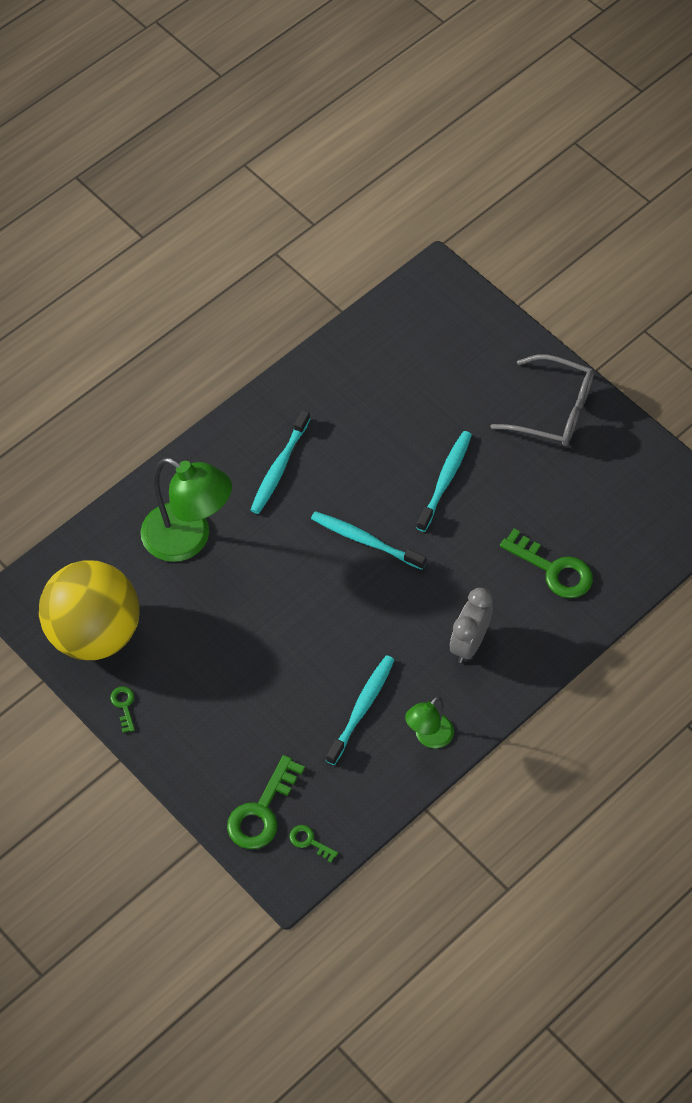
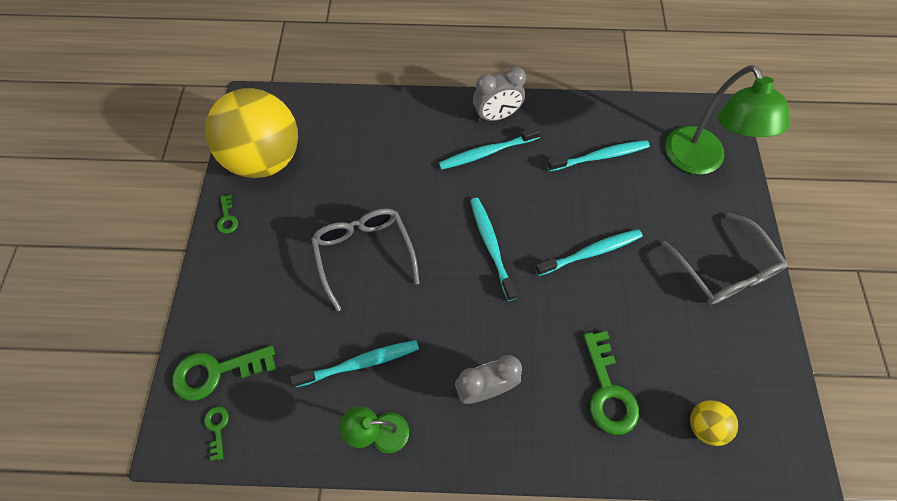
camera: 45 degrees right, 5 degrees up
green key [110,686,135,733] -> green key turned 135 degrees clockwise [217,195,238,234]
green lamp [141,458,232,562] -> green lamp moved to [665,65,791,175]
none -> grey glasses [311,208,419,311]
none -> grey clock [473,67,526,122]
none -> turquoise toothbrush [547,140,650,171]
none -> yellow ball [690,400,738,446]

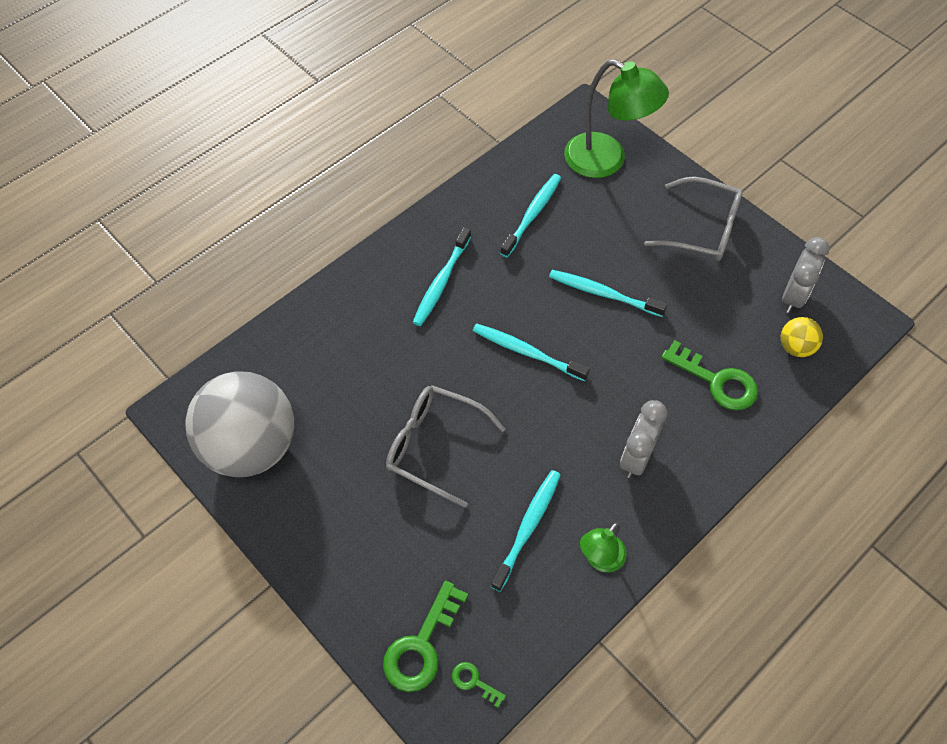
camera: 45 degrees left, 5 degrees down
yellow ball [205,88,298,178] -> grey ball [185,371,294,477]
green key [217,195,238,234] -> none
grey clock [473,67,526,122] -> grey clock moved to [782,237,830,313]
turquoise toothbrush [535,229,643,276] -> turquoise toothbrush turned 90 degrees counterclockwise [549,270,667,317]

